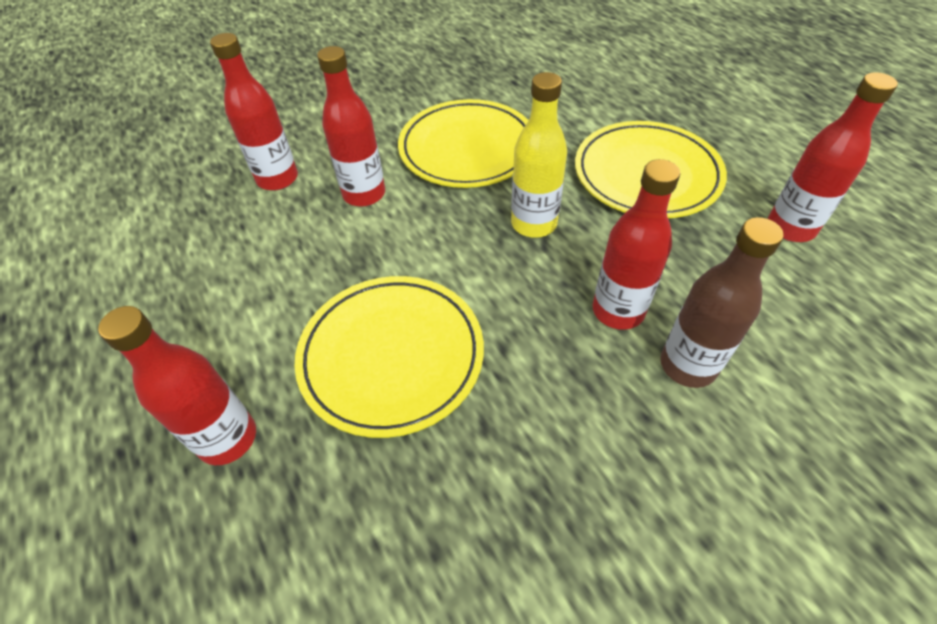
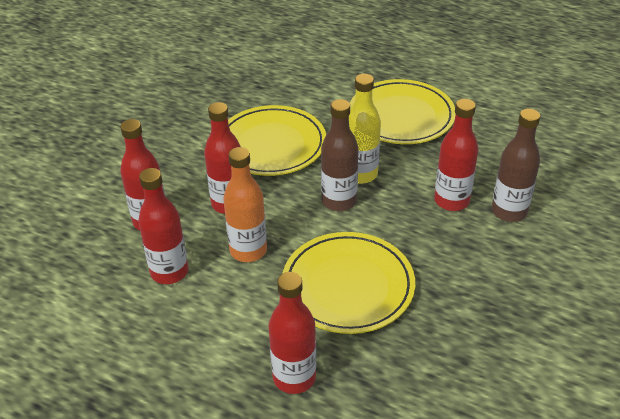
camera: 35 degrees left, 10 degrees down
red bottle [768,72,898,242] -> red bottle moved to [138,168,189,284]
none -> orange bottle [223,147,267,262]
none -> brown bottle [321,99,359,211]

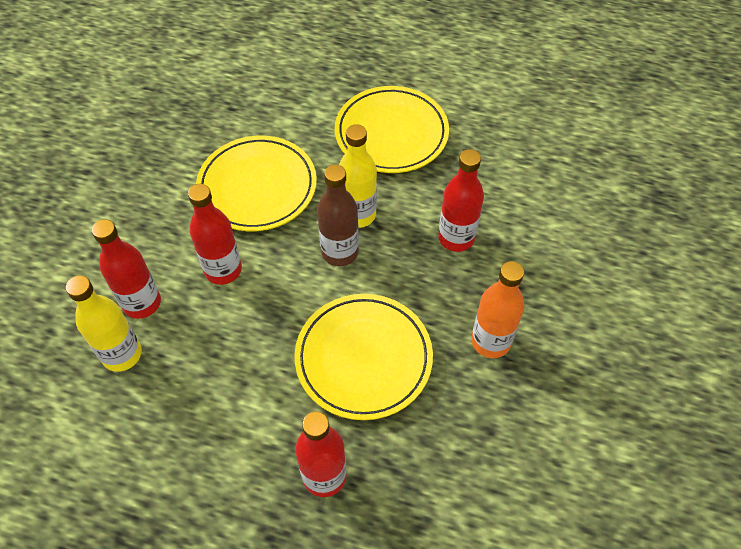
camera: 10 degrees left, 15 degrees up
red bottle [138,168,189,284] -> none
orange bottle [223,147,267,262] -> orange bottle moved to [471,261,524,358]
brown bottle [492,109,540,222] -> none
none -> yellow bottle [66,275,142,372]

